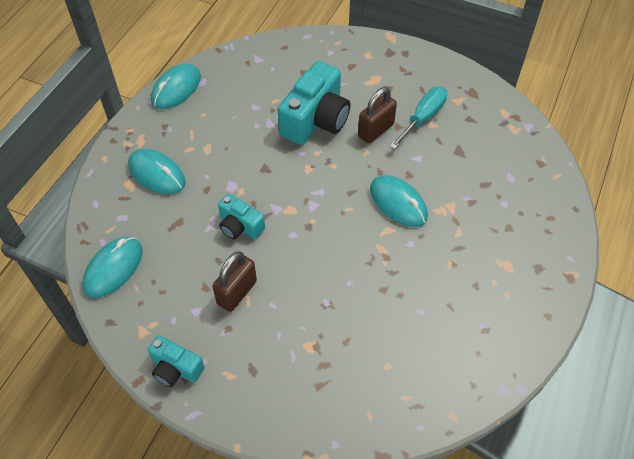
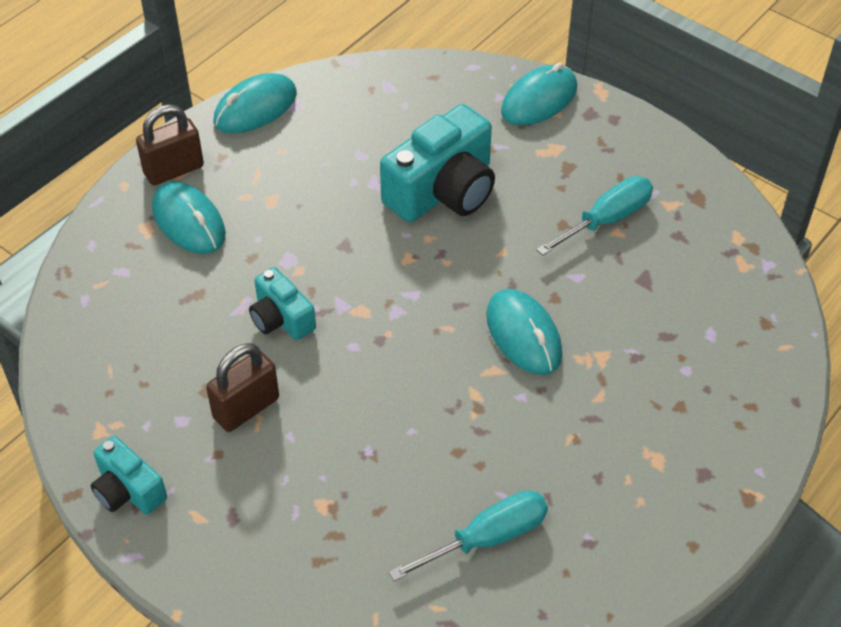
camera: 15 degrees right, 5 degrees down
turquoise mouse [82,237,143,298] -> turquoise mouse moved to [501,62,577,126]
brown padlock [358,87,397,143] -> brown padlock moved to [136,105,204,185]
none -> turquoise screwdriver [389,490,548,581]

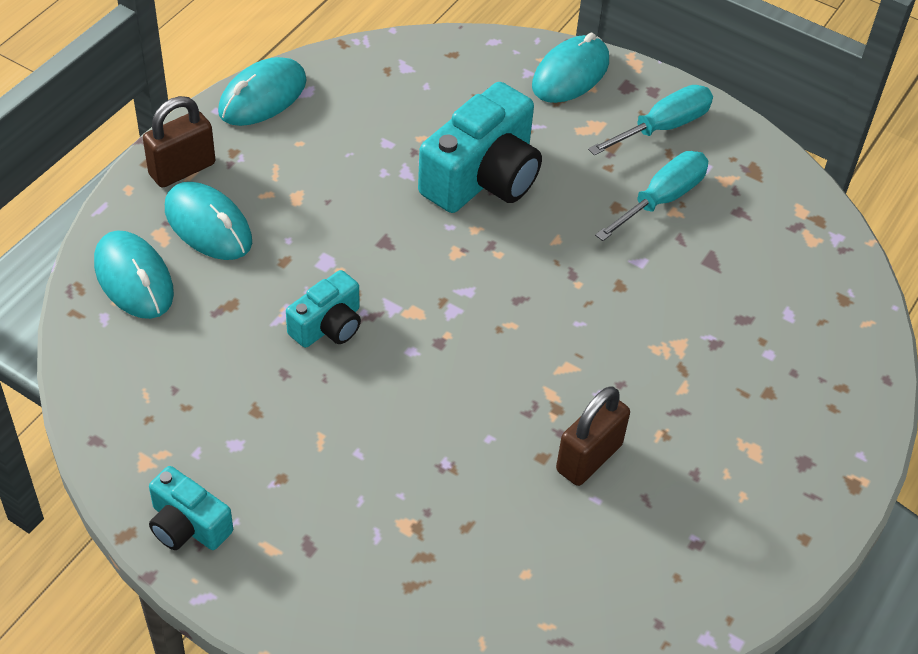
camera: 10 degrees left, 0 degrees up
brown padlock [206,343,279,432] -> brown padlock moved to [556,386,630,486]
turquoise camera [249,267,316,340] -> turquoise camera turned 90 degrees counterclockwise [286,270,361,348]
turquoise screwdriver [389,490,548,581] -> turquoise screwdriver moved to [588,85,713,155]
turquoise mouse [486,289,562,375] -> turquoise mouse moved to [94,230,174,319]

